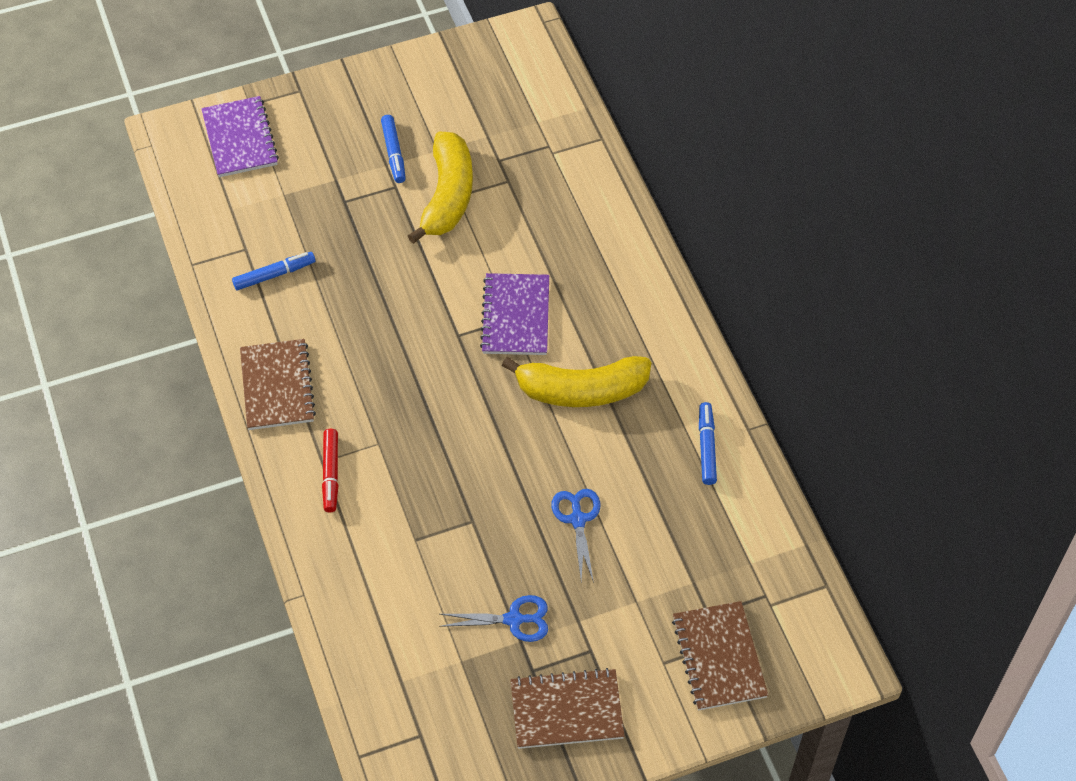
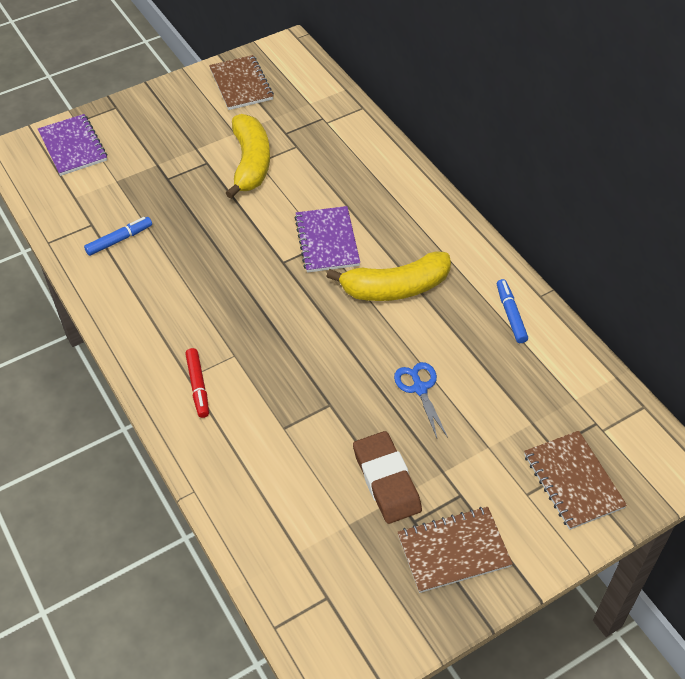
camera: 10 degrees left, 5 degrees down
brown notebook [240,339,316,430] -> brown notebook moved to [209,55,274,110]
blue marker [381,115,406,183] -> none
blue scissors [439,595,548,642] -> brown eraser [353,431,422,524]

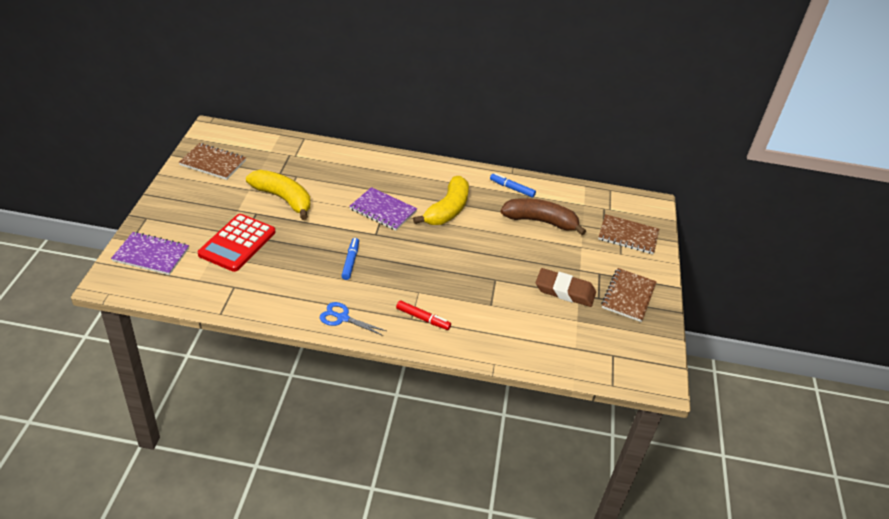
camera: 55 degrees left, 10 degrees down
blue marker [84,217,152,256] -> blue marker moved to [341,238,359,280]
blue scissors [394,362,448,440] -> blue scissors moved to [320,302,386,336]
none -> red calculator [198,214,275,272]
none -> brown banana [500,198,586,235]

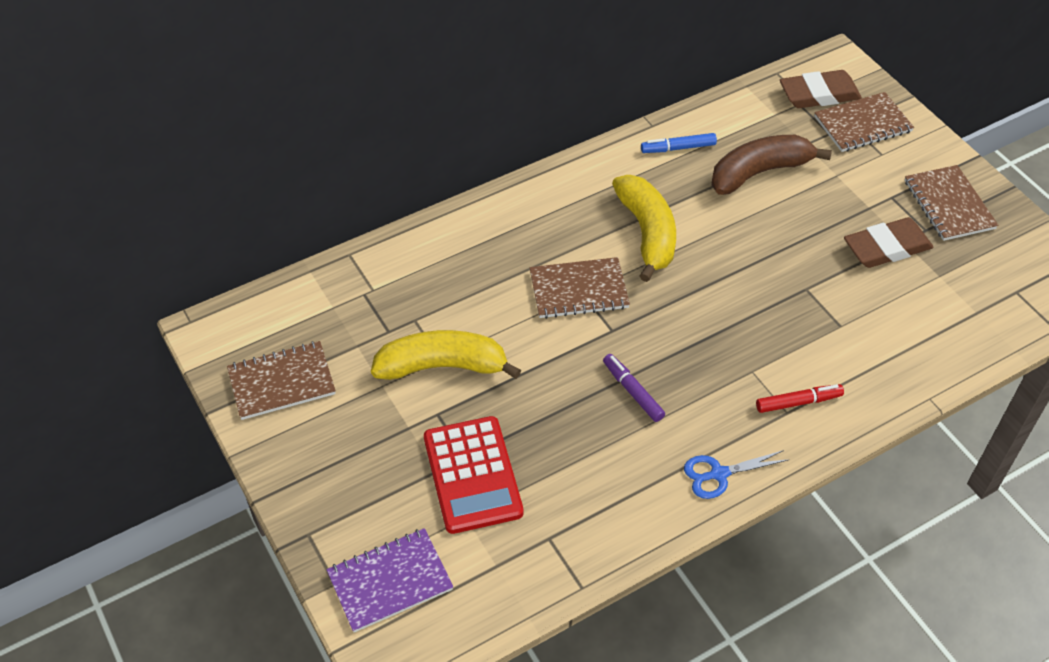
camera: 35 degrees left, 10 degrees up
blue marker [341,238,359,280] -> purple marker [603,354,665,422]
purple notebook [349,187,417,231] -> brown notebook [530,257,630,319]
none -> brown eraser [780,70,862,108]

